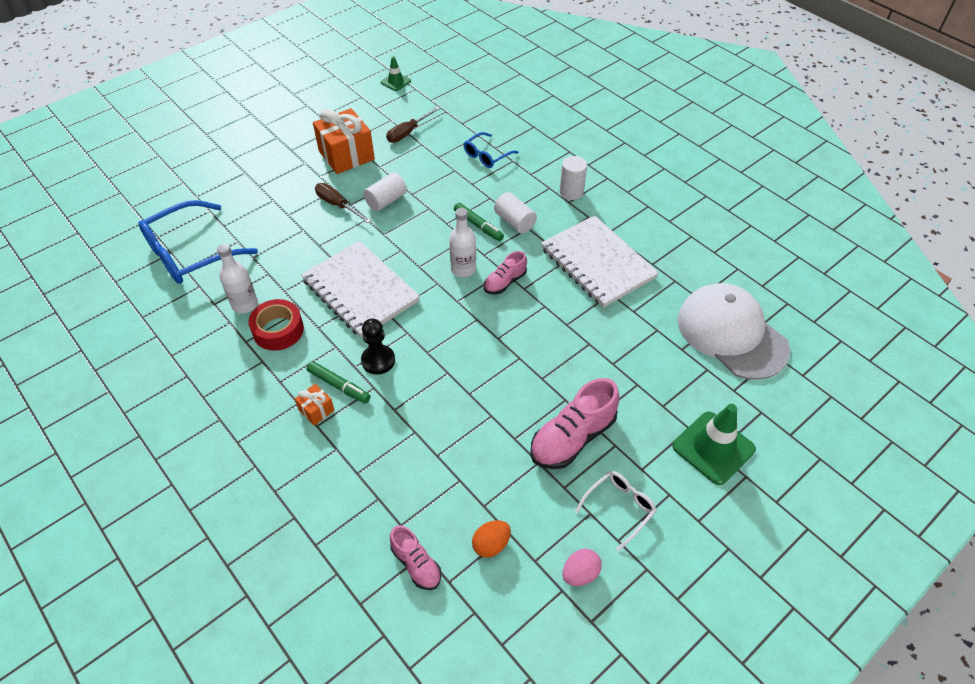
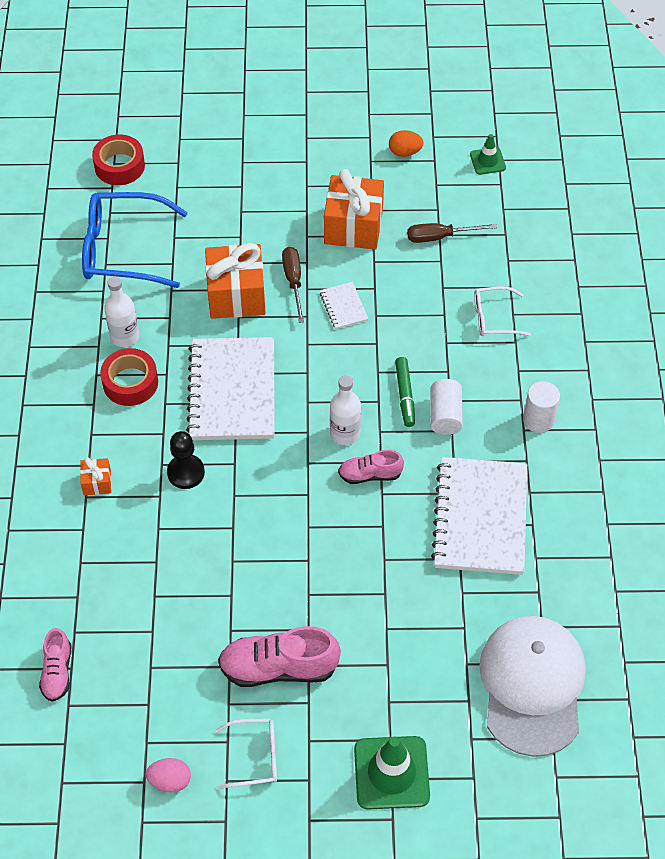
camera: 40 degrees right, 5 degrees up
green marker [306,361,371,403] -> none
white cylinder [363,172,407,211] -> white notebook [320,282,368,329]
blue glasses [464,132,519,168] -> white glasses [474,286,531,336]
orange egg [472,520,511,558] -> orange egg moved to [389,130,424,157]
none -> red tape [92,135,145,185]
none -> orange gift [205,243,266,319]

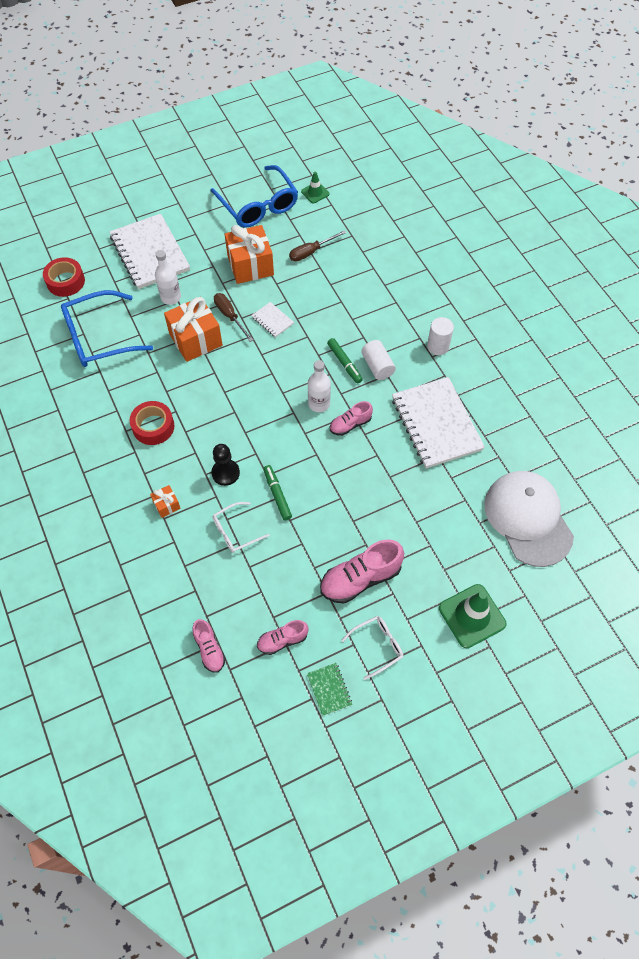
camera: 25 degrees left, 5 degrees up
white bottle [104,276,139,347] -> white bottle moved to [155,250,181,305]
pink egg [145,758,191,793] -> green notebook [307,663,352,716]
white notebook [186,337,275,440] -> white notebook moved to [110,214,190,289]
orange egg [389,130,424,157] -> blue glasses [210,165,298,228]
white glasses [474,286,531,336] -> white glasses moved to [213,502,270,553]
none -> pink shoe [257,620,309,655]
none -> green marker [263,465,292,520]

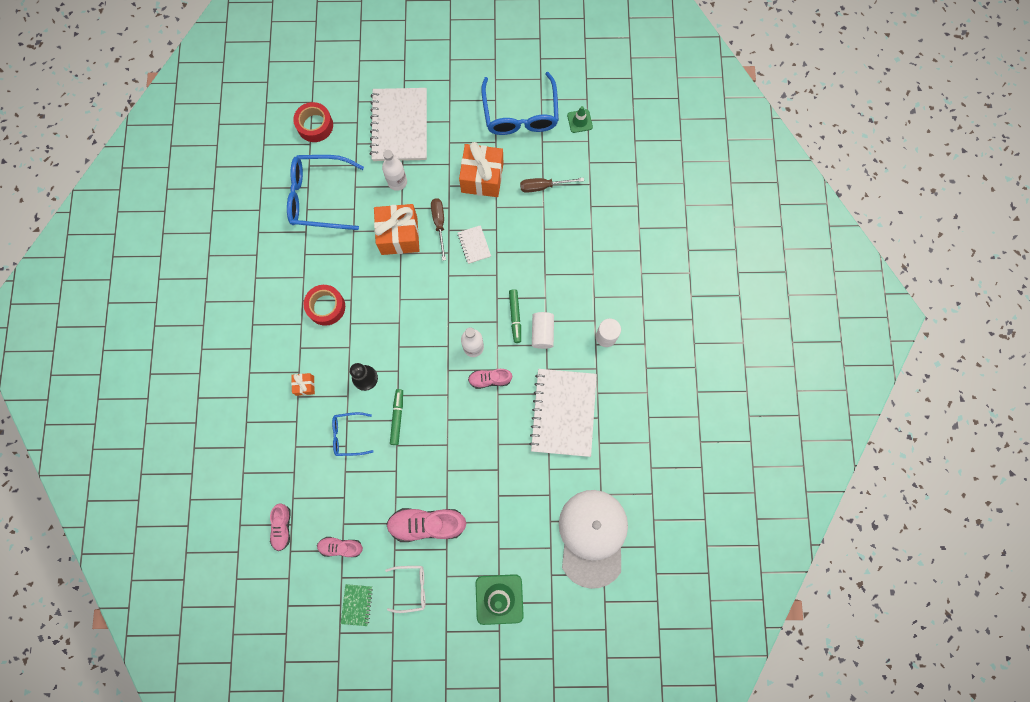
camera: 25 degrees right, 15 degrees up
white glasses [213,502,270,553] -> blue glasses [332,412,374,456]

